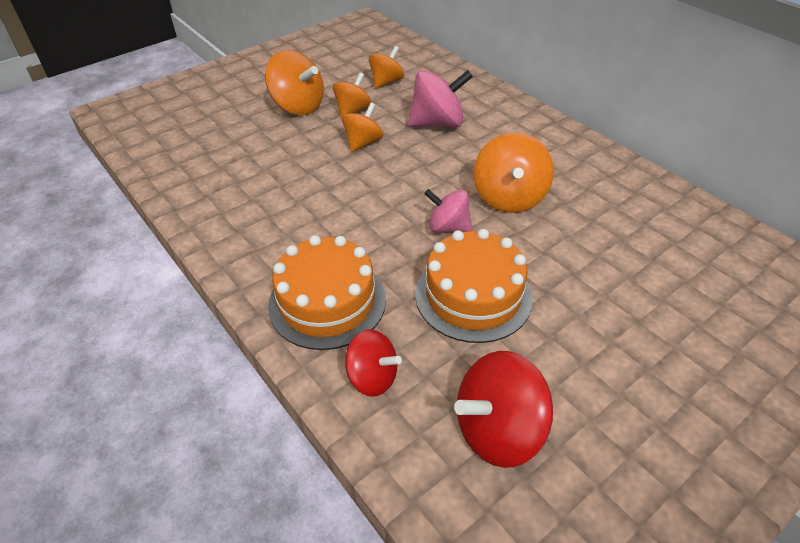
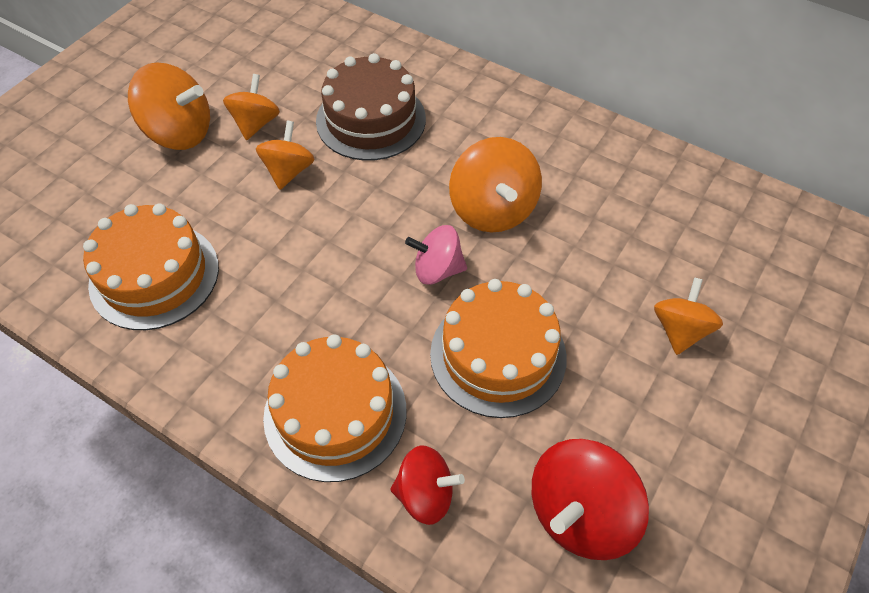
camera: 20 degrees left, 10 degrees up
orange spinning top [369,46,404,89] -> orange spinning top moved to [654,277,723,355]
pink spinning top [408,70,473,128] -> brown cake [316,53,426,161]
none -> orange cake [83,203,219,330]

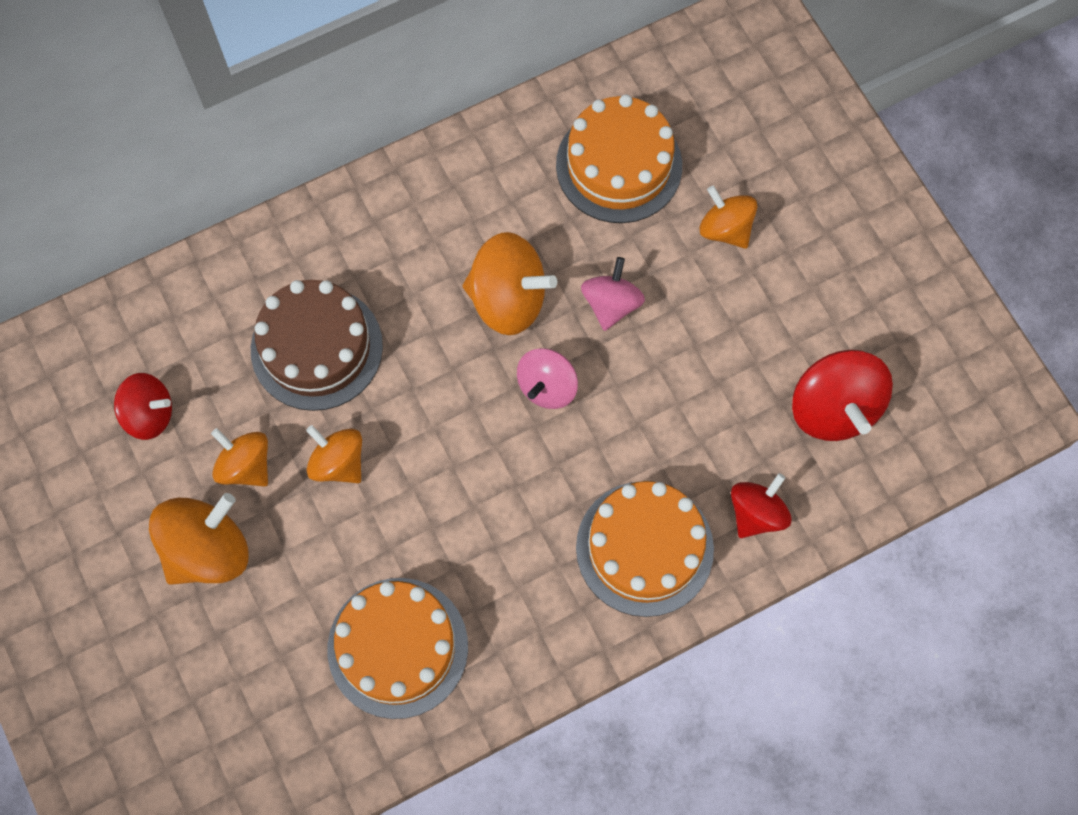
camera: 60 degrees left, 15 degrees up
orange cake [430,279,567,418] -> orange cake moved to [556,94,682,223]
none -> red spinning top [114,373,172,440]
none -> pink spinning top [581,257,645,331]

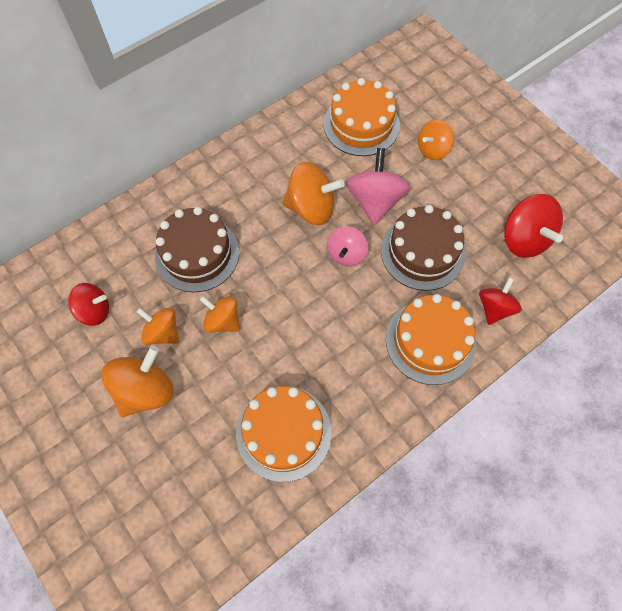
camera: 10 degrees left, 5 degrees down
pink spinning top [581,257,645,331] -> pink spinning top [346,148,410,225], size x1.55
orange spinning top [700,186,757,249] -> orange spinning top turned 75 degrees counterclockwise [418,119,454,160]
none -> brown cake [381,205,465,291]

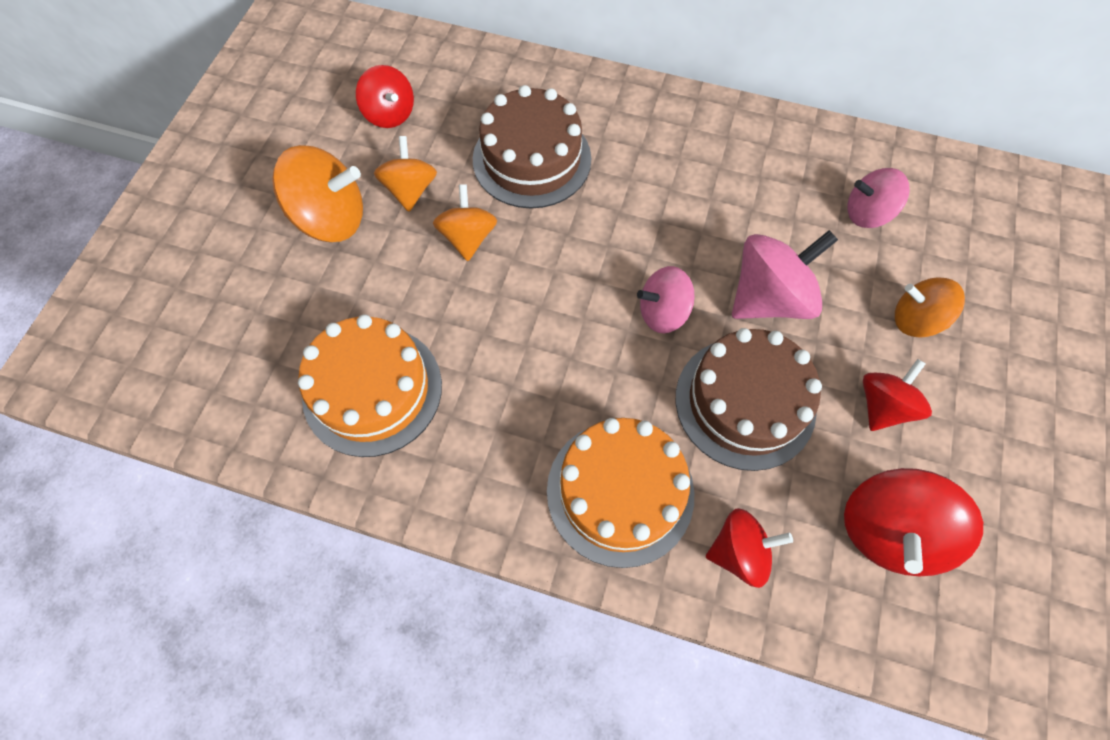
camera: 55 degrees right, 0 degrees up
orange spinning top [282,162,345,225] -> none
orange cake [324,78,400,156] -> pink spinning top [847,168,910,228]
none -> red spinning top [863,359,932,431]

